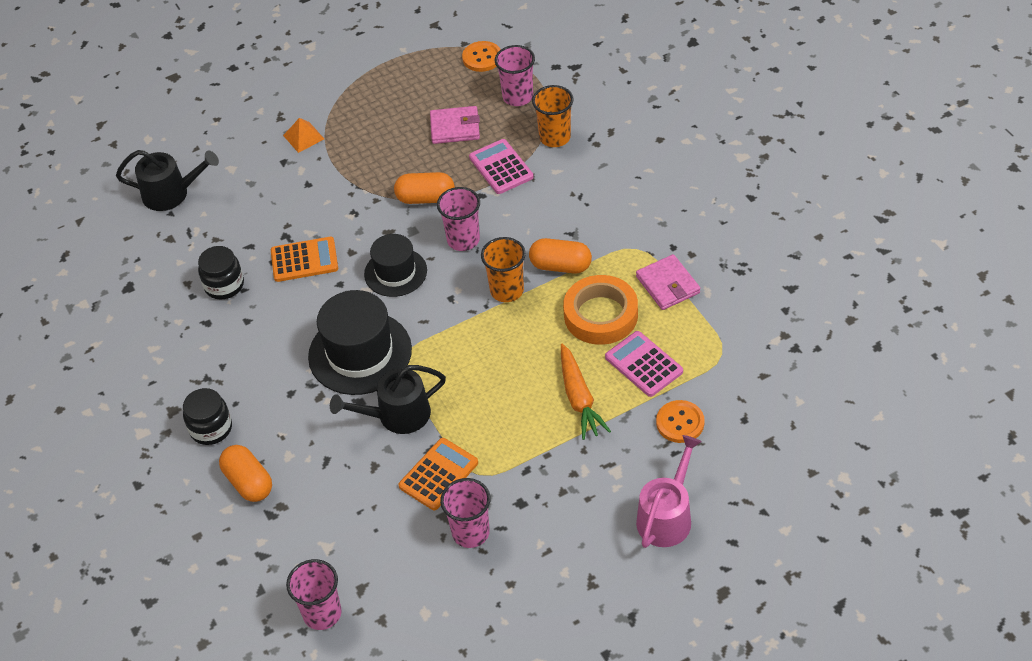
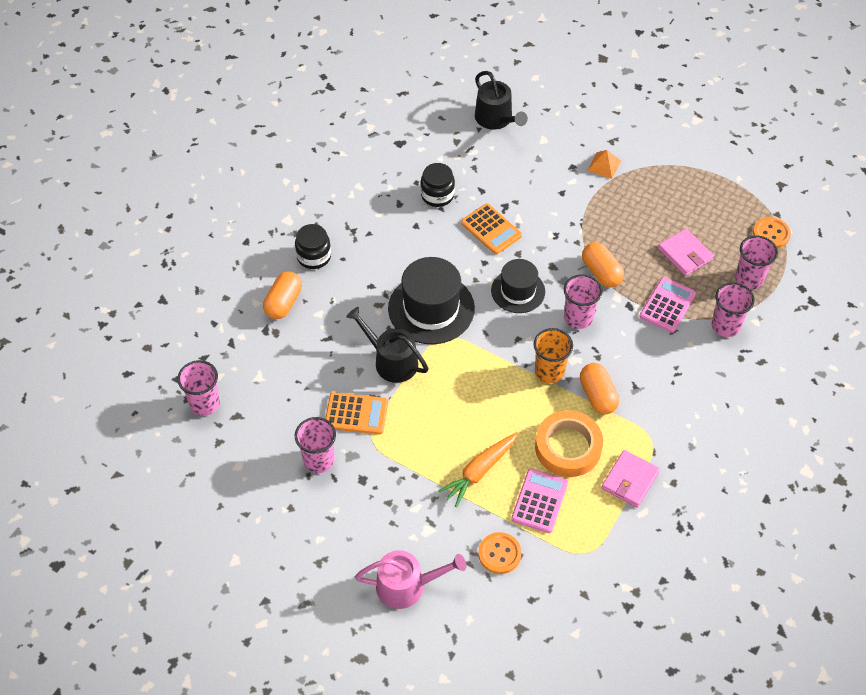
camera: 55 degrees right, 5 degrees up
orange cup [532,85,574,147] -> pink cup [711,282,755,337]

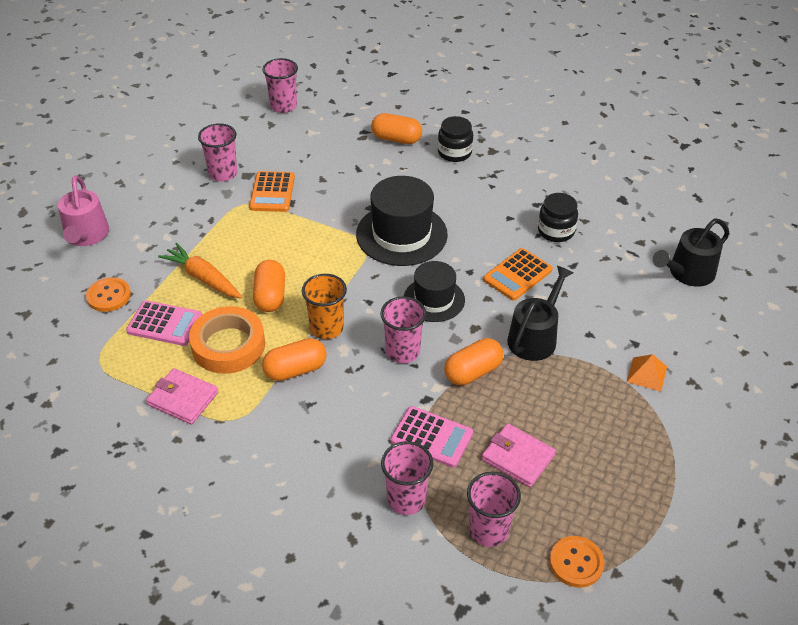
camera: 85 degrees right, 10 degrees down
black watering can [346,307,428,383] -> black watering can moved to [507,266,573,361]
pink wallet [658,229,714,276] -> pink wallet turned 75 degrees clockwise [482,423,556,487]
none -> orange capsule [253,260,285,312]

